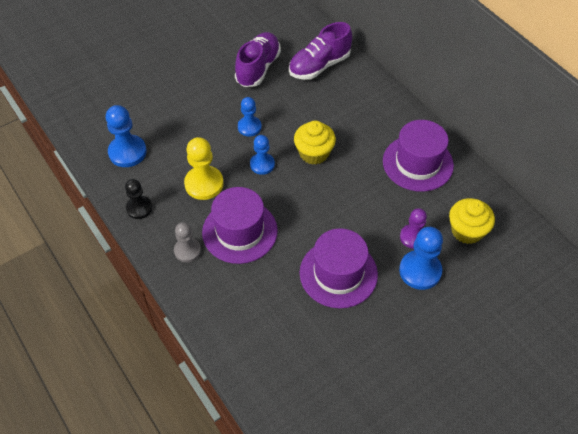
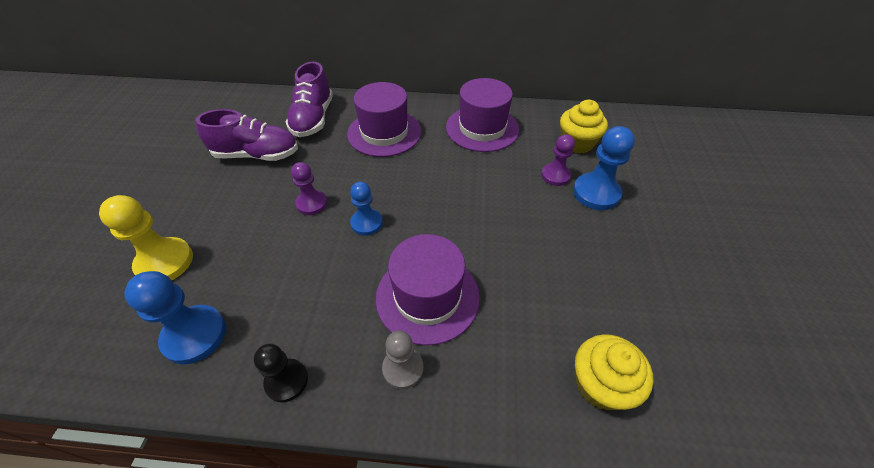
camera: 50 degrees left, 5 degrees down
yellow pawn [184,137,224,200] -> yellow pawn moved to [99,195,193,280]
purple shoe [235,32,281,87] -> purple shoe turned 120 degrees clockwise [195,109,298,161]
blue pawn [238,97,262,136] -> purple pawn [291,162,327,215]
yellow cupcake [294,121,336,165] -> yellow cupcake moved to [575,334,654,410]
purple hat [300,228,378,308] -> purple hat moved to [347,82,422,157]

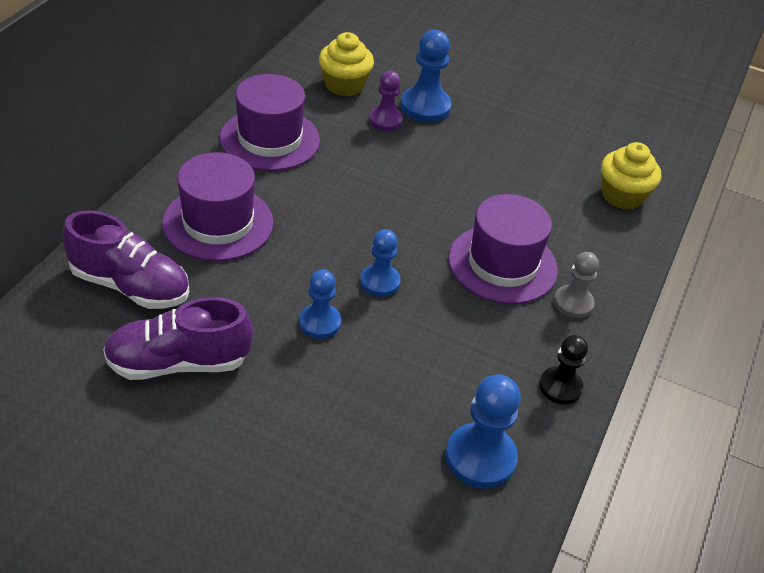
camera: 75 degrees left, 5 degrees down
yellow pawn [99,195,193,280] -> none
purple shoe [195,109,298,161] -> purple shoe turned 120 degrees counterclockwise [103,297,253,380]
purple pawn [291,162,327,215] -> blue pawn [299,269,341,339]

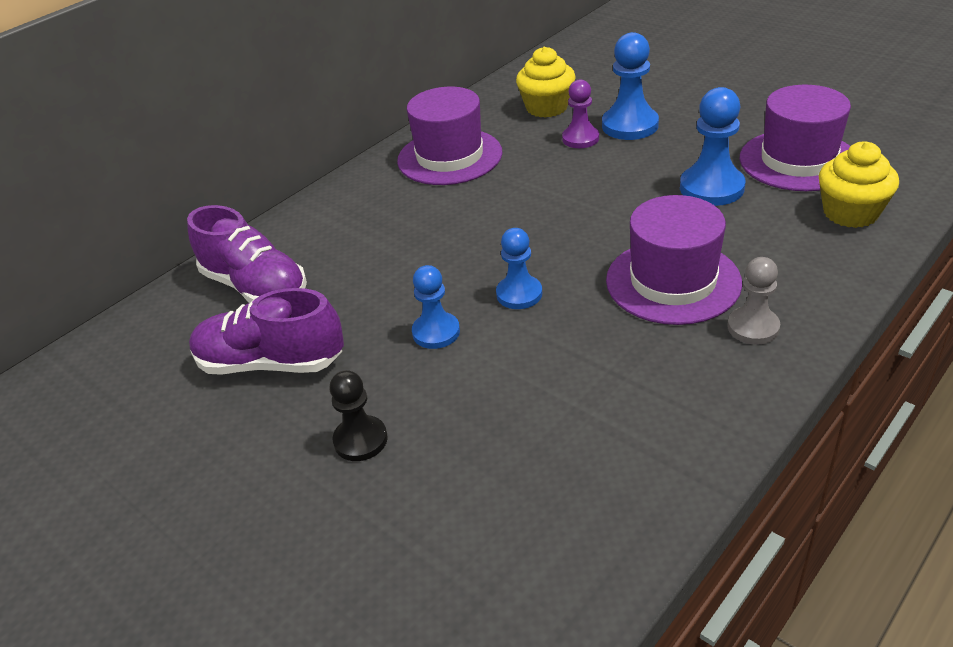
camera: 25 degrees right, 5 degrees down
purple hat [162,152,273,261] -> purple hat moved to [740,85,851,191]
blue pawn [445,375,521,489] -> blue pawn moved to [680,87,746,206]
black pawn [539,335,588,405] -> black pawn moved to [330,370,388,461]

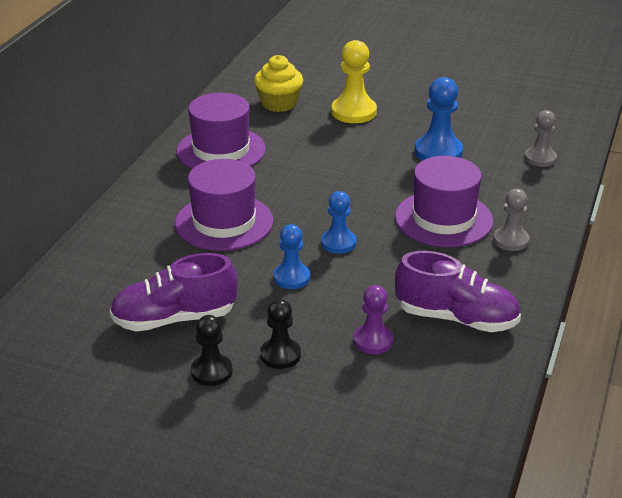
camera: 25 degrees left, 5 degrees down
purple shoe [187,205,307,303] -> purple shoe moved to [395,251,521,332]
purple pawn [562,79,599,148] -> purple pawn moved to [353,285,394,354]
blue pawn [602,32,659,140] -> yellow pawn [332,40,377,123]
purple hat [740,85,851,191] -> purple hat moved to [175,159,273,251]
yellow cupcake [819,142,899,228] -> grey pawn [524,110,557,167]
none -> black pawn [191,315,233,386]

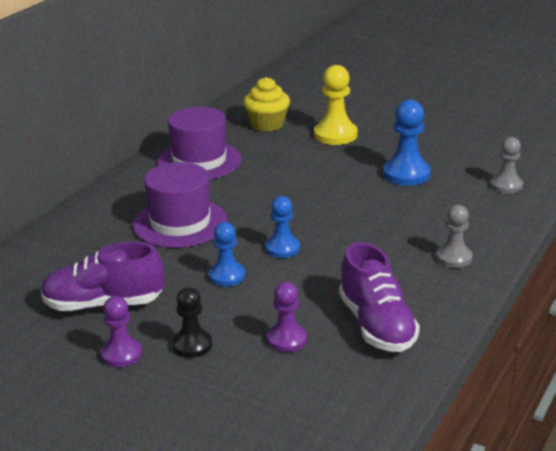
camera: 10 degrees right, 5 degrees down
black pawn [191,315,233,386] -> purple pawn [101,296,142,367]
purple hat [395,156,493,247] -> none
purple shoe [395,251,521,332] -> purple shoe turned 45 degrees clockwise [339,242,420,352]

